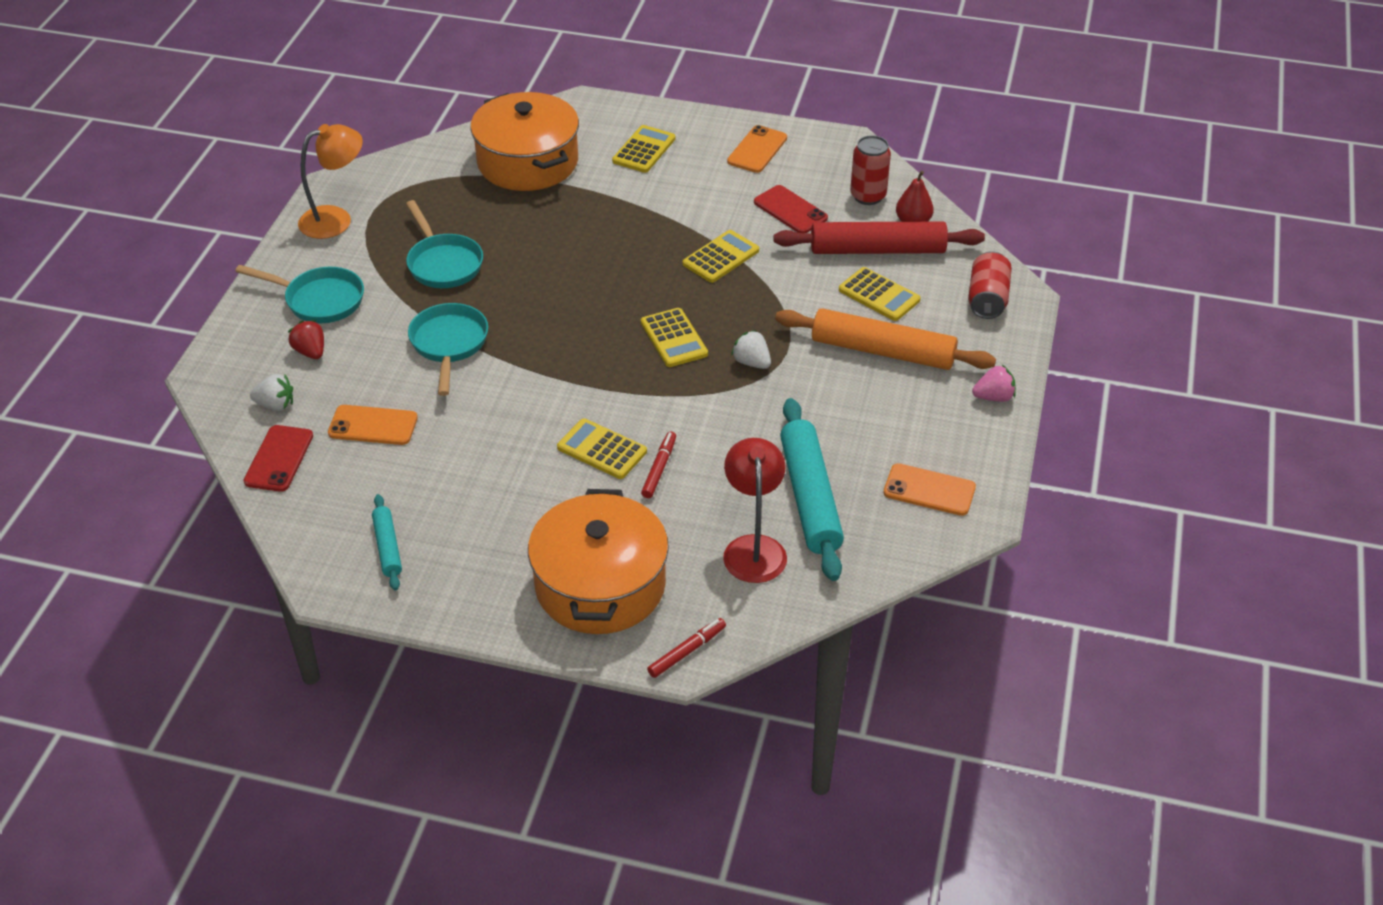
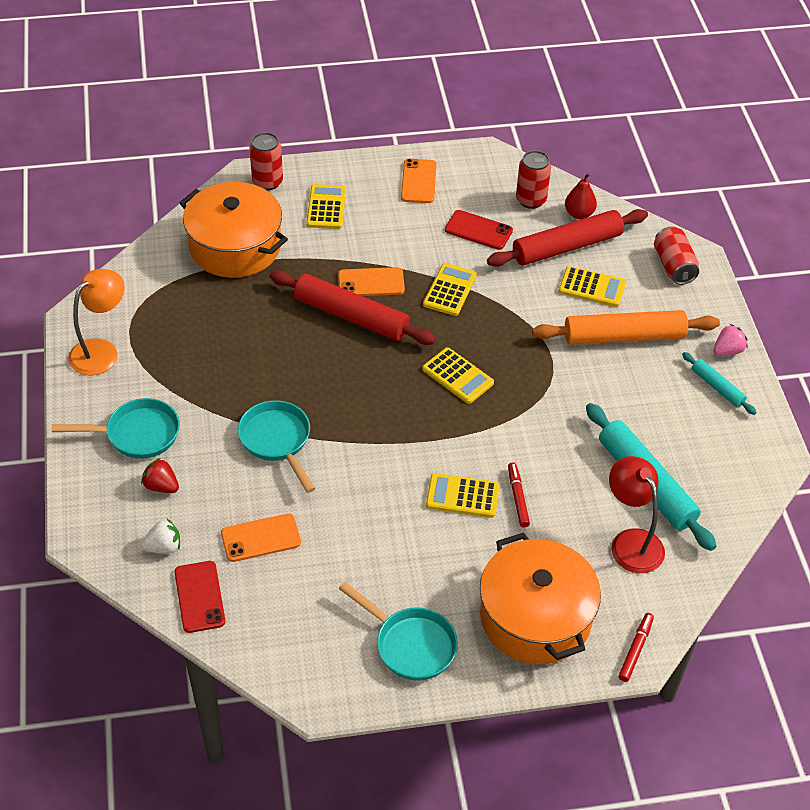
camera: 25 degrees left, 5 degrees up
turquoise rolling pin [372,494,402,591] -> turquoise rolling pin moved to [682,352,757,415]
turquoise pan [406,200,483,288] -> turquoise pan moved to [339,582,458,681]
white strawberry [731,330,771,369] -> none
orange phone [883,463,976,516] -> orange phone moved to [338,267,405,296]
none -> red can [249,132,283,191]
none -> red rolling pin [269,270,436,345]

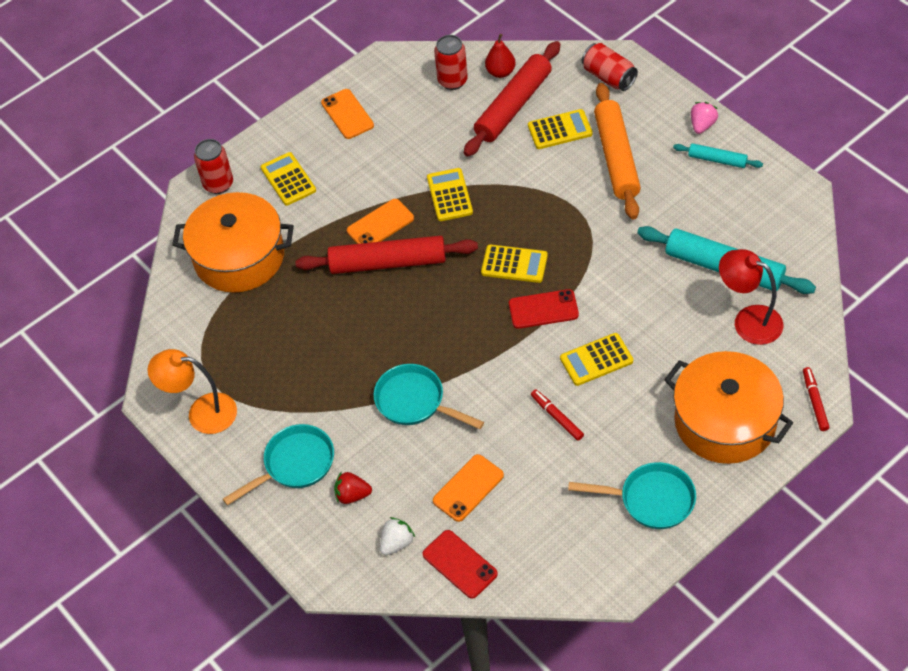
camera: 25 degrees left, 5 degrees up
orange lamp [68,269,125,375] -> orange lamp turned 90 degrees counterclockwise [148,349,237,434]
red phone [445,210,513,250] -> red phone moved to [509,289,579,329]
red marker [508,462,530,527] -> red marker moved to [531,389,584,441]
orange rolling pin [532,310,720,345] -> orange rolling pin turned 60 degrees counterclockwise [594,83,641,219]

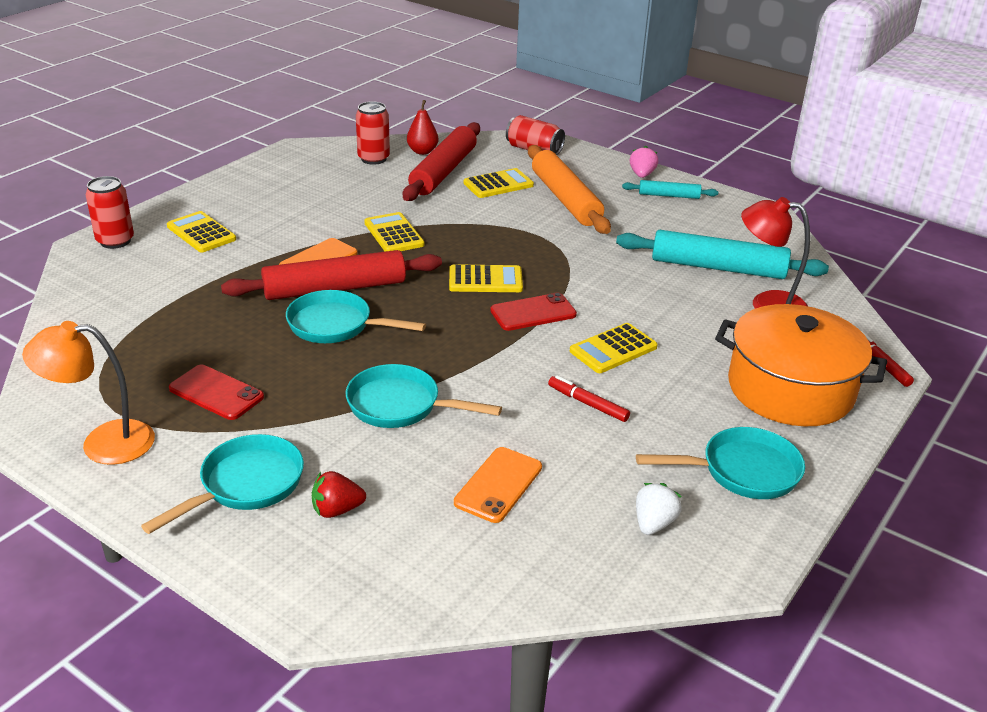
camera: 20 degrees left, 20 degrees down
orange pot [172,192,294,293] -> none
orange phone [321,89,374,139] -> none
white strawberry [380,517,415,555] -> white strawberry moved to [636,483,682,535]
red phone [422,530,498,599] -> red phone moved to [169,365,264,420]
none -> turquoise pan [286,290,426,343]

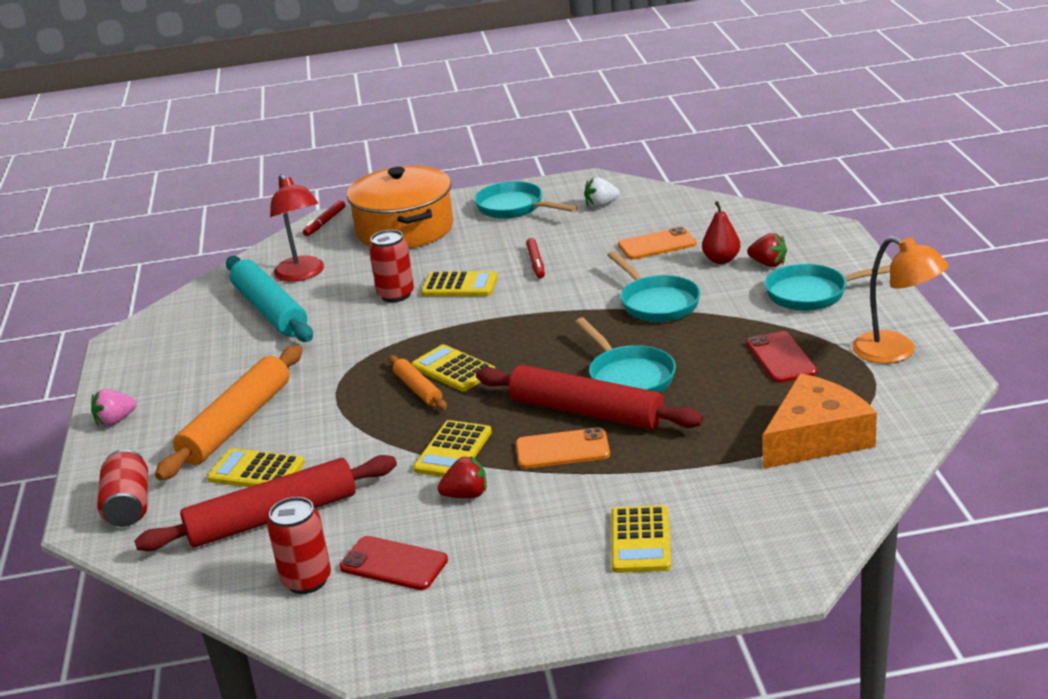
camera: 130 degrees left, 5 degrees down
red can [86,176,134,249] -> red can moved to [369,230,414,302]
red pear [407,100,438,155] -> red pear moved to [702,201,740,264]
red phone [490,293,577,331] -> red phone moved to [340,536,448,590]
turquoise rolling pin [622,180,718,199] -> none
none -> orange rolling pin [389,355,447,410]
none -> red strawberry [438,456,487,498]
none -> orange cheese [763,373,877,469]

